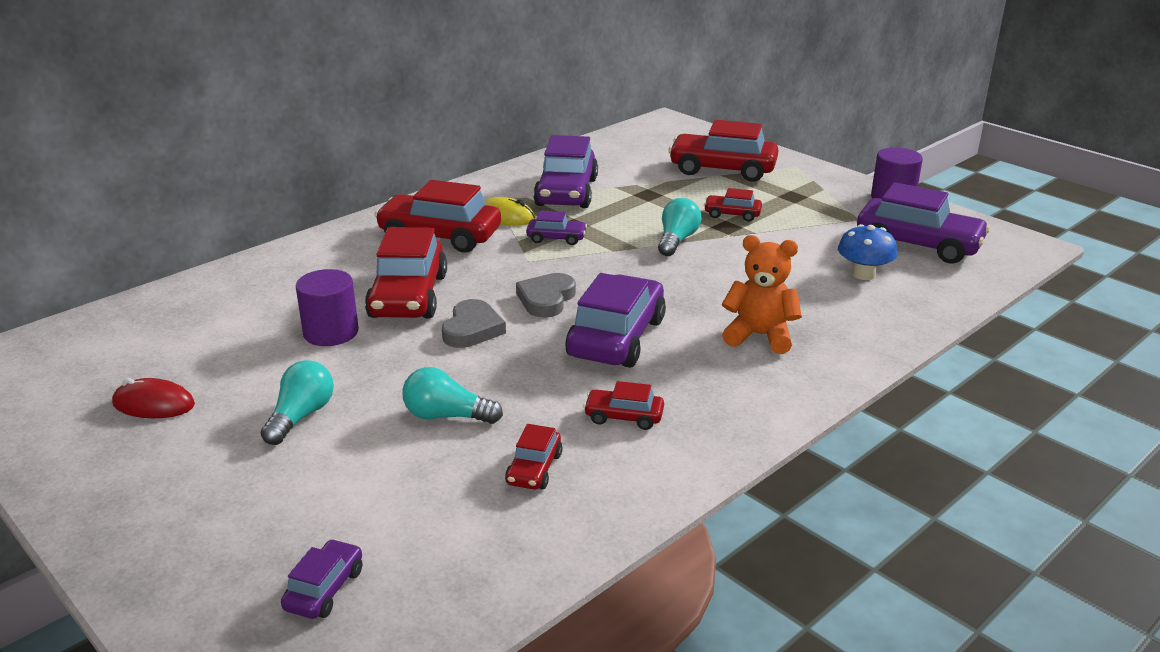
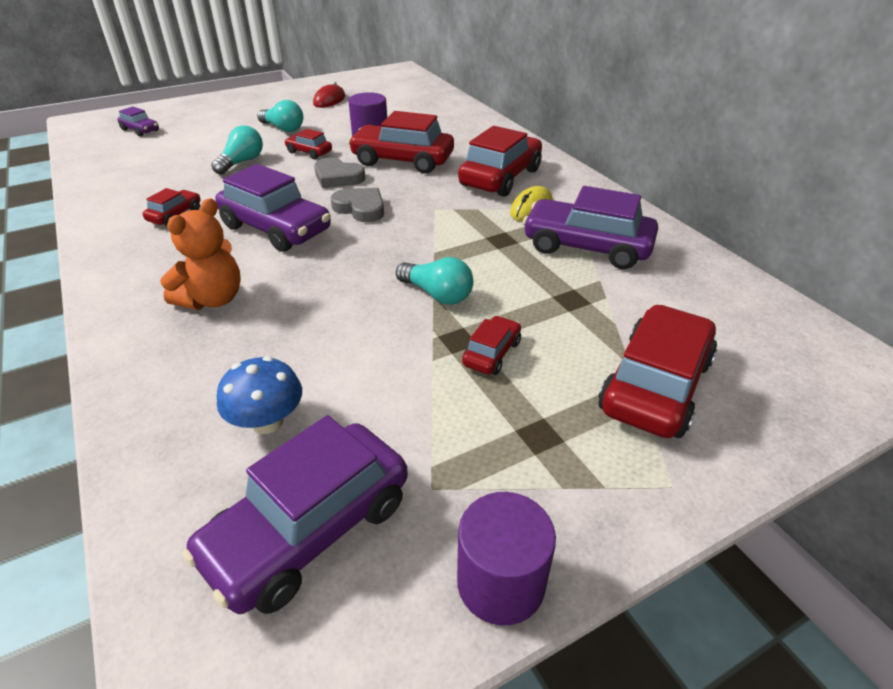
camera: 105 degrees right, 10 degrees up
red car [505,424,563,490] -> red car moved to [284,129,332,159]
purple car [526,210,587,245] -> none

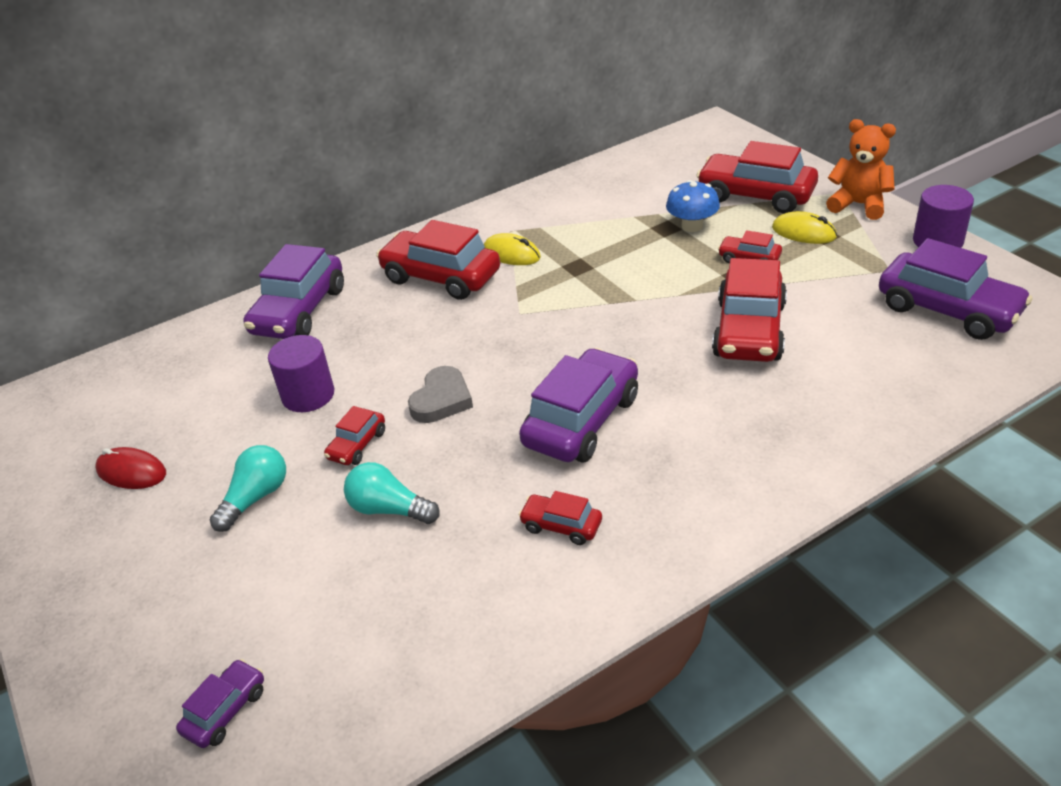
camera: 90 degrees left, 0 degrees up
orange teddy bear [160,198,241,310] -> orange teddy bear moved to [826,119,896,220]
blue mushroom [217,356,302,434] -> blue mushroom moved to [666,180,720,232]
grey heart [331,188,384,222] -> none
red car [348,111,454,174] -> red car moved to [712,258,787,362]
turquoise light bulb [396,257,473,305] -> none
purple car [523,186,658,269] -> purple car moved to [244,244,344,339]
none -> yellow mouse [772,211,837,244]

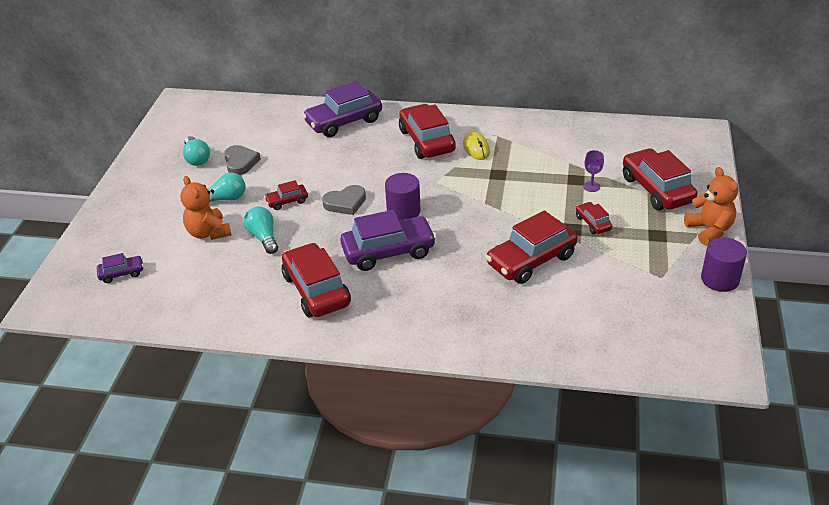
camera: 40 degrees right, 0 degrees up
red mouse [95,447,166,489] -> turquoise light bulb [183,136,210,166]
purple cylinder [268,335,335,412] -> purple cylinder moved to [385,173,421,221]
red car [519,491,602,545] -> red car [282,243,351,317], size x2.04
blue mushroom [666,180,720,232] -> purple goblet [583,150,604,192]
yellow mouse [772,211,837,244] -> none
purple car [879,238,1033,340] -> none
none -> orange teddy bear [180,176,231,240]
none -> grey heart [224,145,261,175]

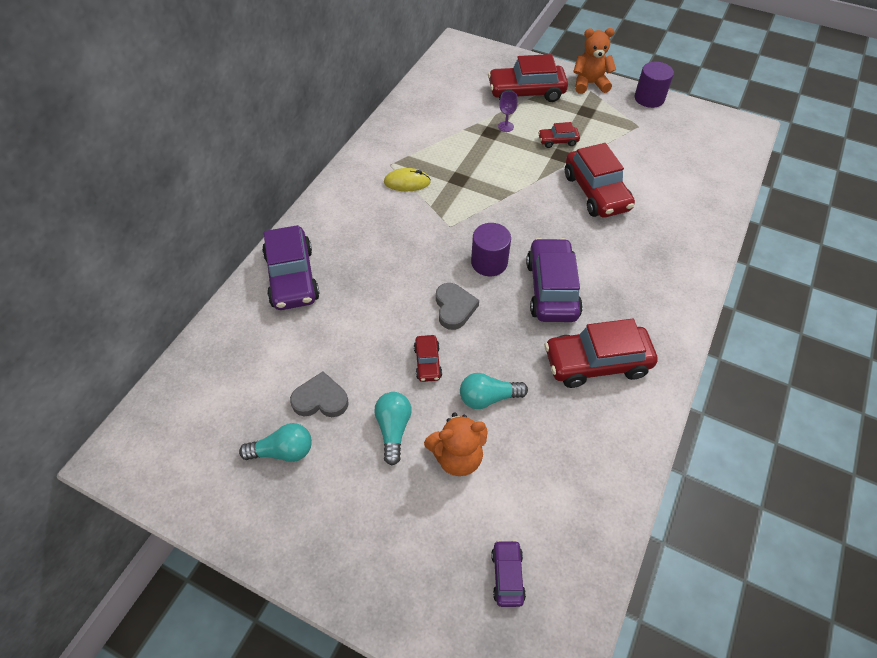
camera: 75 degrees left, 15 degrees up
red car [399,104,456,159] -> none

